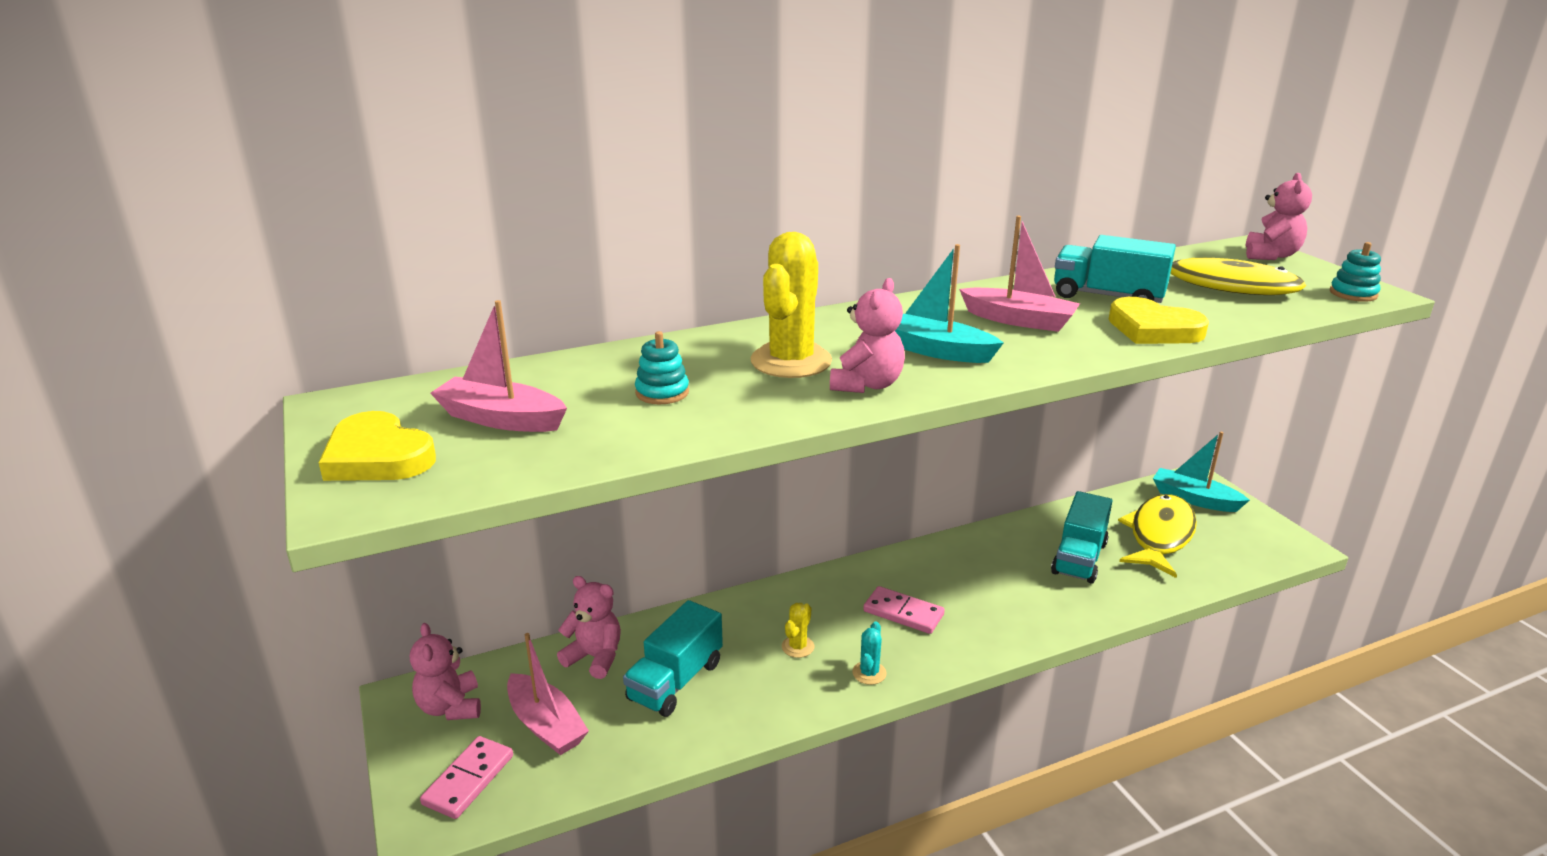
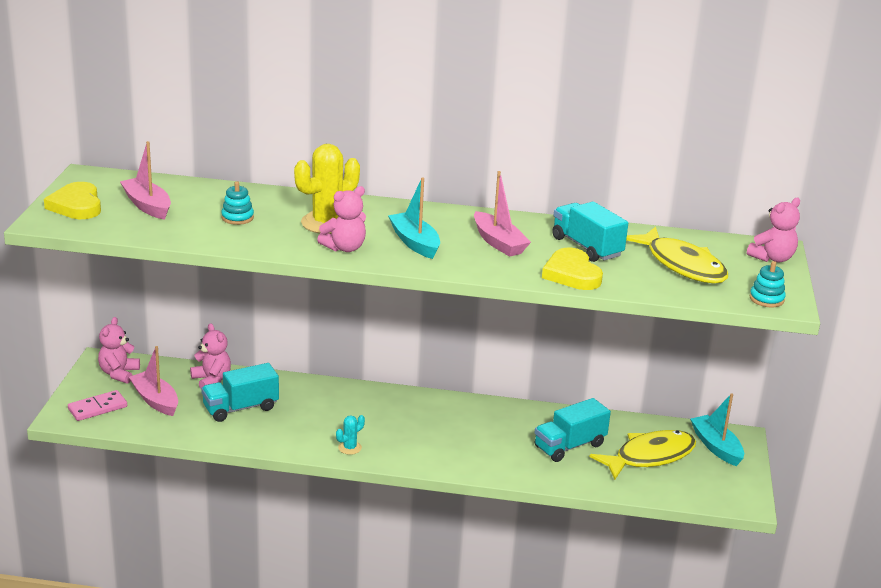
camera: 30 degrees right, 0 degrees up
pink boat [507,633,589,755] -> pink boat turned 150 degrees clockwise [129,346,178,416]
yellow cactus [782,603,814,658] -> none
pink domino [864,586,945,634] -> none

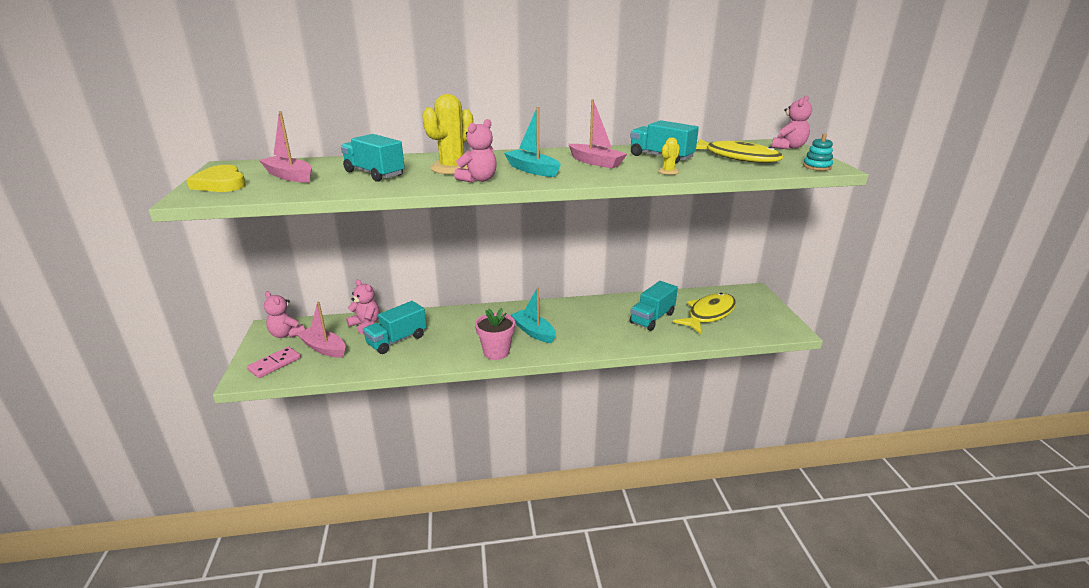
camera: 15 degrees left, 0 degrees up
pink teddy bear [98,317,140,384] -> pink teddy bear turned 45 degrees counterclockwise [264,291,305,338]
turquoise stacking toy [221,181,254,225] -> turquoise truck [341,134,405,182]
turquoise cactus [336,415,365,455] -> pink flower pot [475,308,515,360]
yellow heart [542,248,603,290] -> yellow cactus [658,137,680,175]
turquoise boat [690,393,744,466] -> turquoise boat moved to [511,287,556,343]

